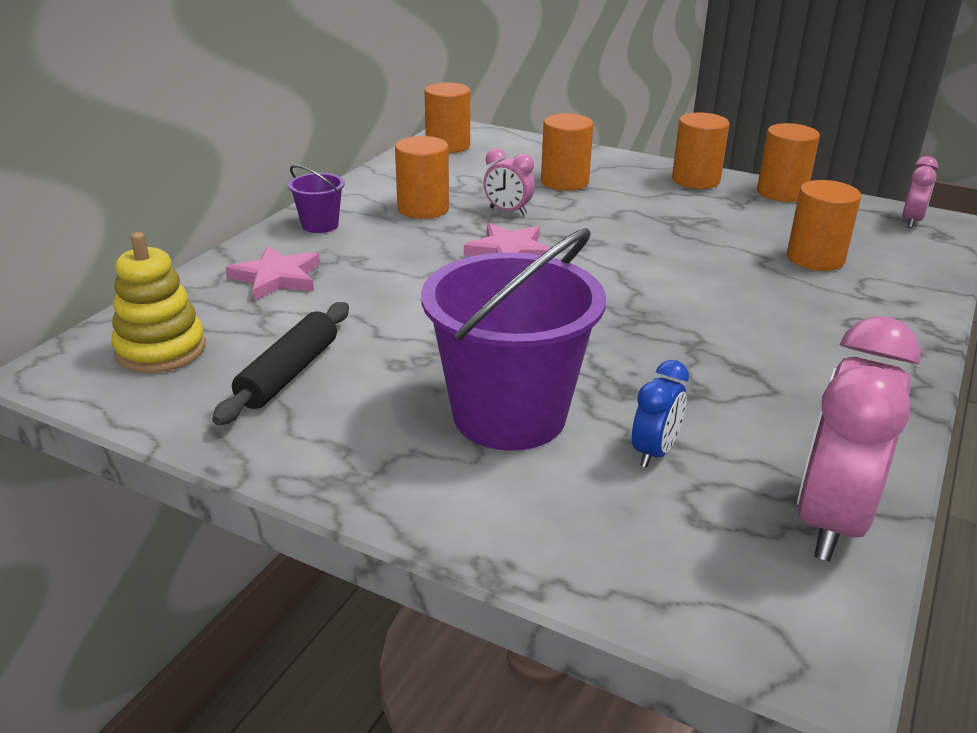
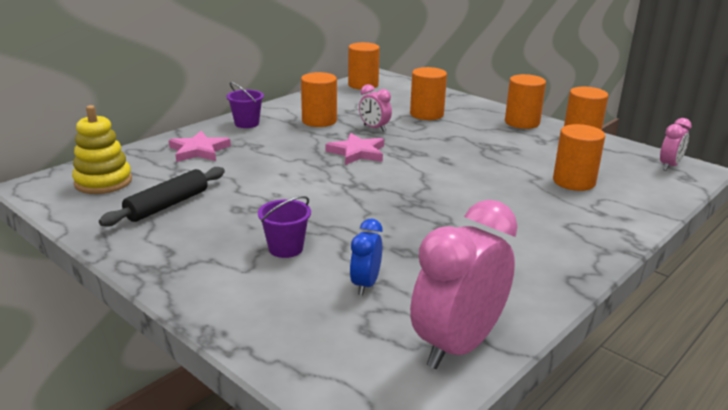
camera: 15 degrees right, 5 degrees down
purple bucket [421,228,606,451] -> purple bucket [258,196,311,258], size x0.45
blue clock [632,360,689,468] -> blue clock turned 150 degrees clockwise [350,219,383,295]

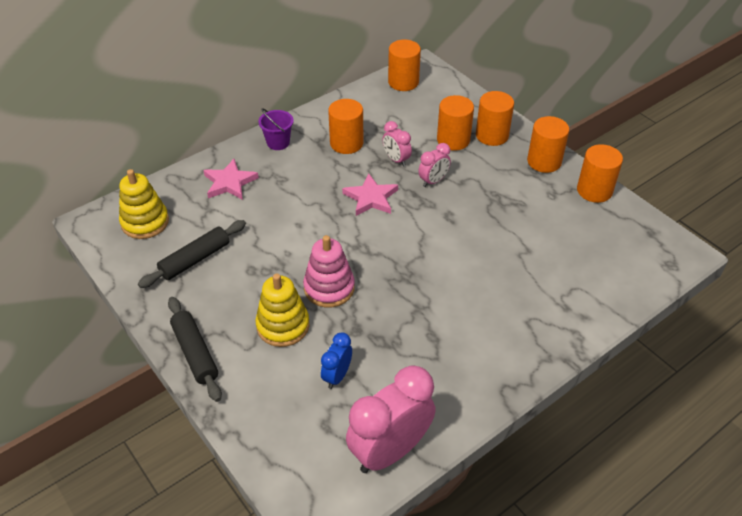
camera: 10 degrees right, 20 degrees up
purple bucket [258,196,311,258] -> yellow stacking toy [255,273,309,347]
orange cylinder [553,124,605,191] -> orange cylinder moved to [476,91,514,146]
pink clock [660,118,692,171] -> pink clock moved to [418,143,451,187]
none -> black rolling pin [168,297,222,402]
none -> pink stacking toy [303,235,355,307]

